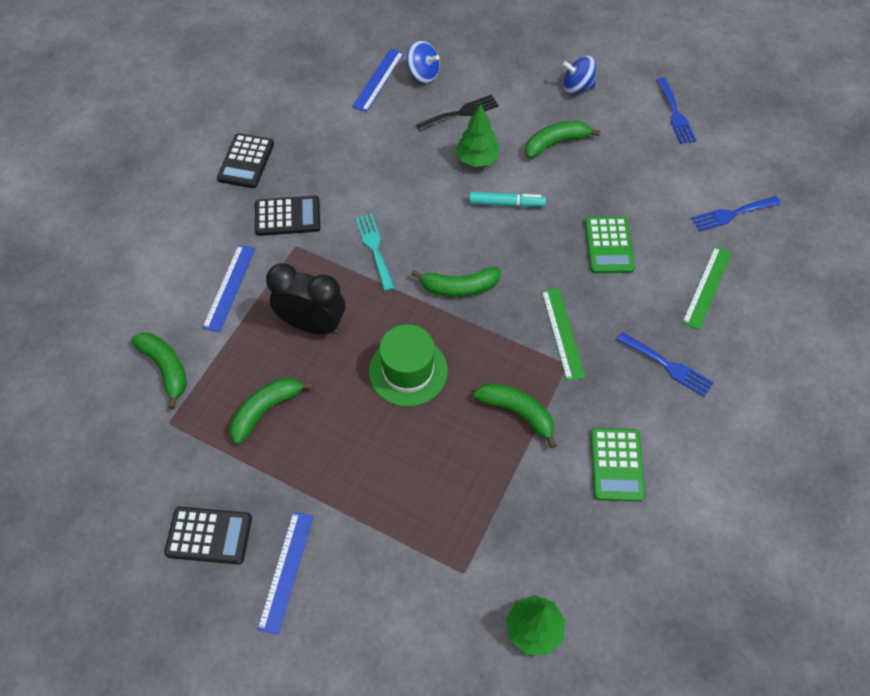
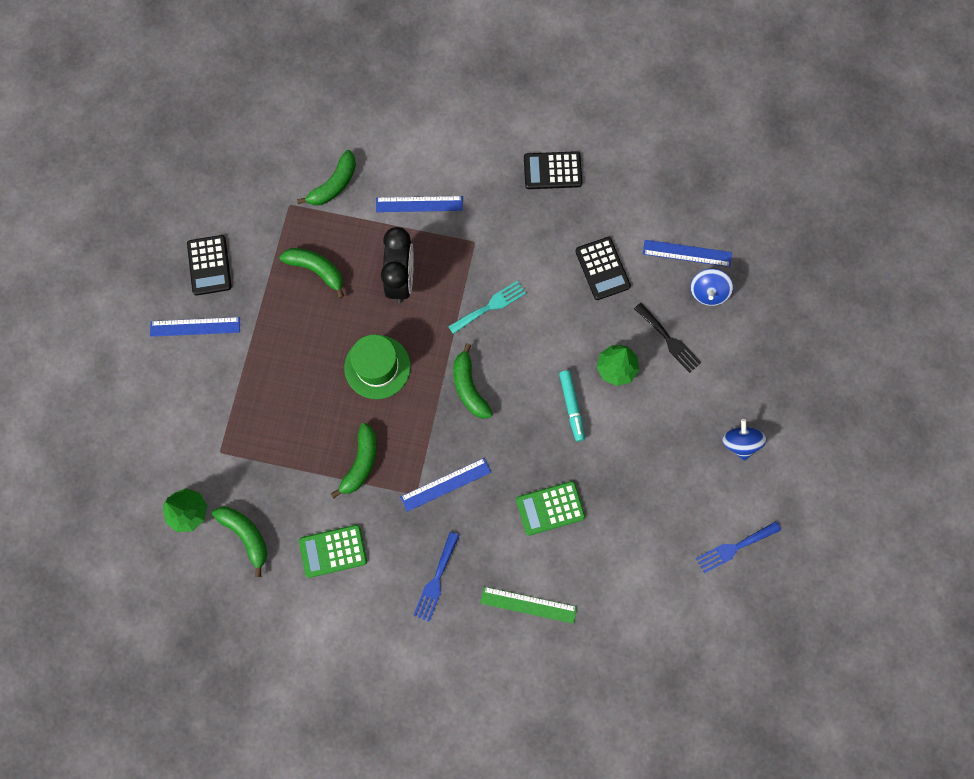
camera: 75 degrees right, 15 degrees up
black calculator [255,195,320,236] -> black calculator moved to [575,237,631,300]
green banana [525,121,600,158] -> green banana moved to [212,507,267,577]
green ruler [541,288,585,381] -> blue ruler [400,458,491,512]
blue fork [691,196,781,232] -> none

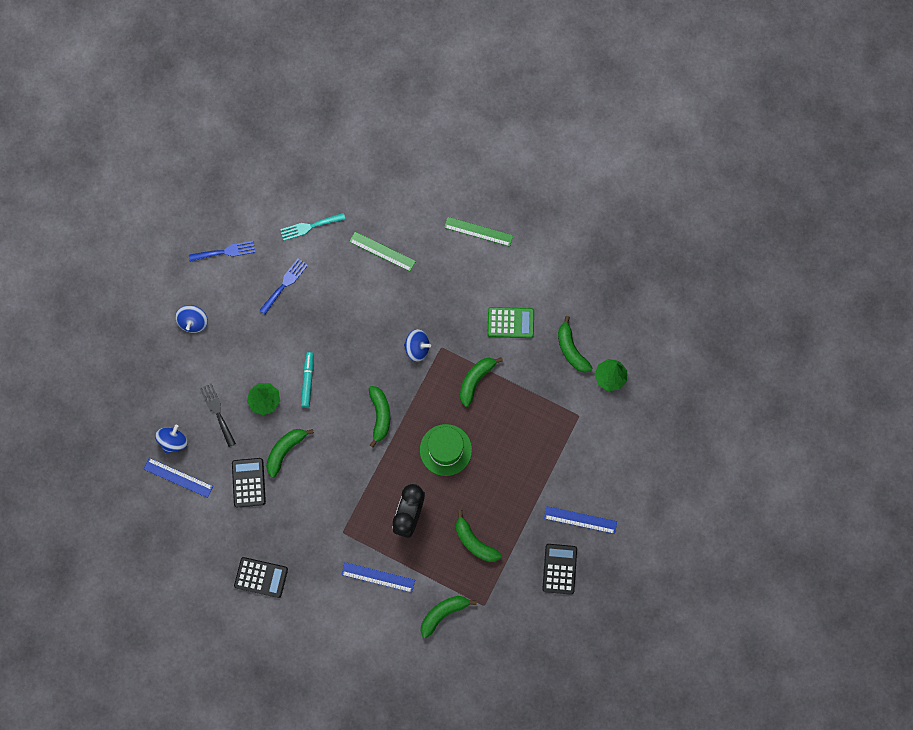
camera: 165 degrees left, 0 degrees up
blue ruler [400,458,491,512] -> blue spinning top [404,329,431,362]
blue fork [413,532,460,622] -> blue fork moved to [259,259,308,314]
turquoise fork [448,281,526,334] -> turquoise fork moved to [280,213,345,241]
green calculator [516,481,585,536] -> none
none -> green banana [266,429,314,478]
none -> green ruler [444,217,513,247]

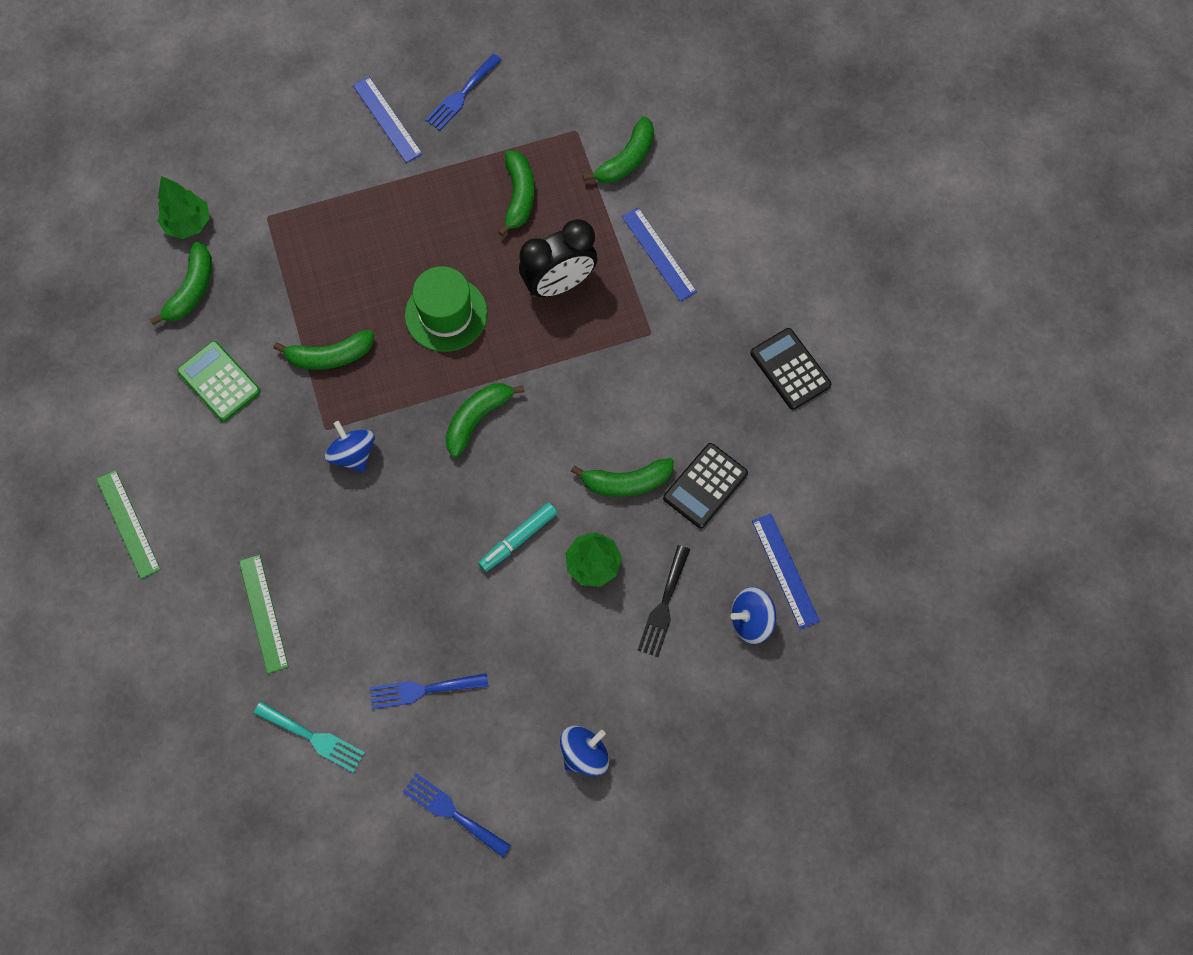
camera: 135 degrees left, 5 degrees down
green banana [421,596,477,638] -> green banana turned 60 degrees counterclockwise [583,116,654,183]
black calculator [542,544,577,595] -> blue fork [425,54,502,131]

